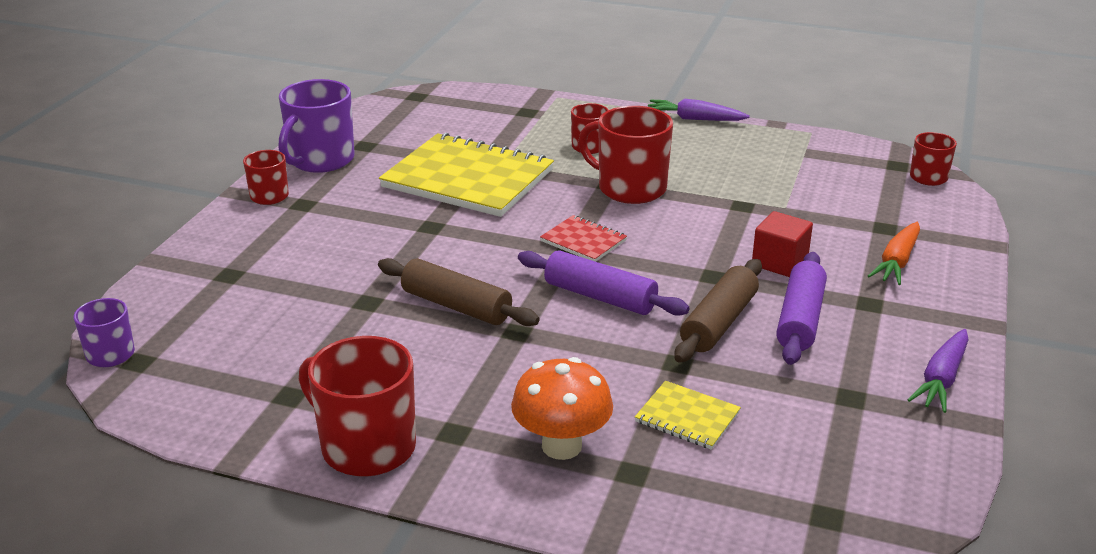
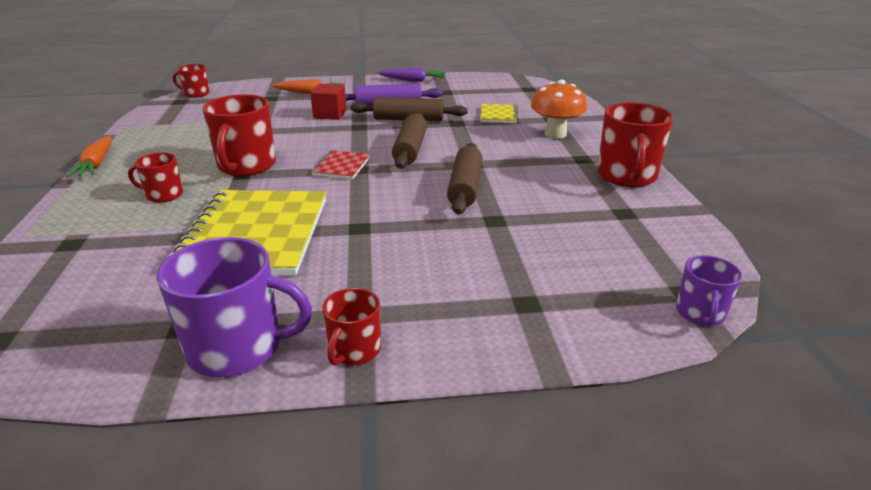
camera: 115 degrees left, 0 degrees up
purple rolling pin [518,250,689,316] -> brown rolling pin [392,112,427,169]
purple carrot [648,98,750,121] -> orange carrot [66,136,112,177]

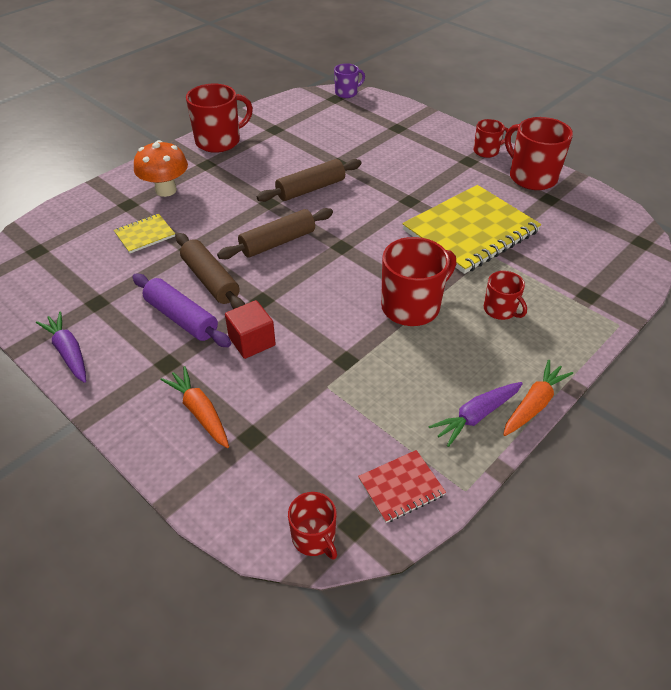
camera: 130 degrees left, 15 degrees up
purple mug [156,237,312,377] -> red mug [505,117,573,190]
red notebook [311,150,370,179] -> red notebook moved to [358,450,446,523]
none -> purple carrot [429,382,523,447]

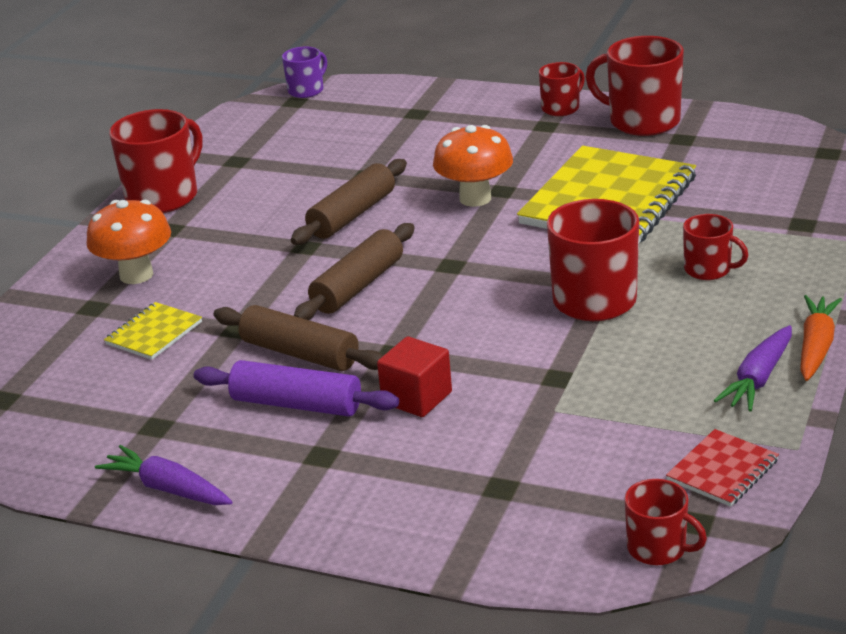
camera: 20 degrees left, 15 degrees down
orange carrot [160,366,229,448] -> none
none -> orange mushroom [433,125,513,207]

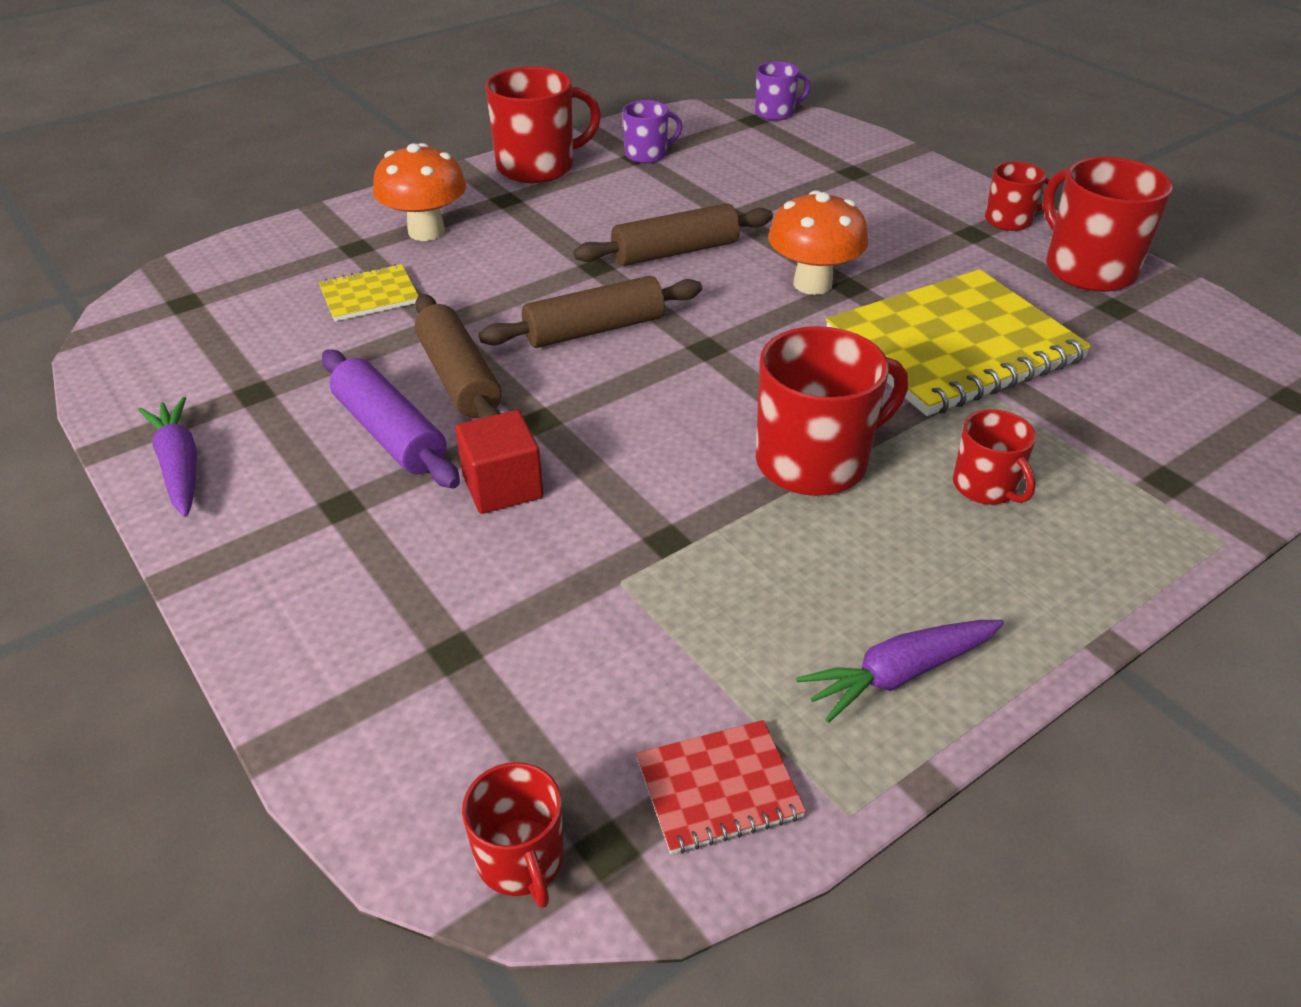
camera: 30 degrees right, 10 degrees up
orange carrot [800,295,842,381] -> none
none -> purple mug [623,100,683,163]

